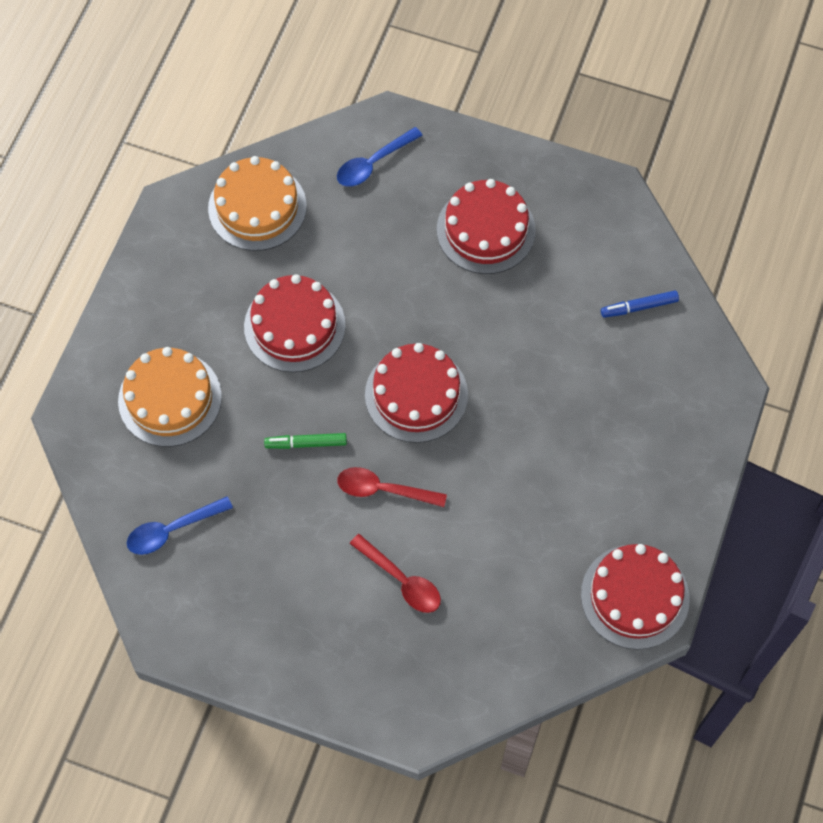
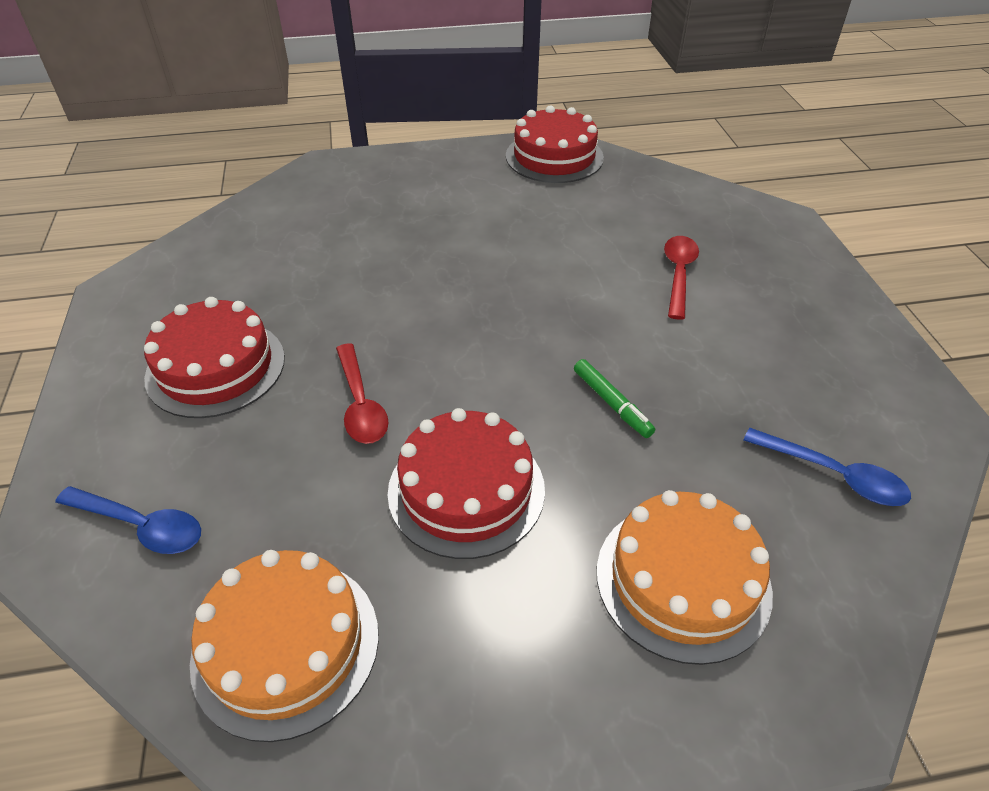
camera: 120 degrees left, 20 degrees down
red spoon [337,467,447,507] -> red spoon moved to [336,343,389,444]
red cake [365,343,468,443] -> none
blue marker [601,290,679,318] -> none

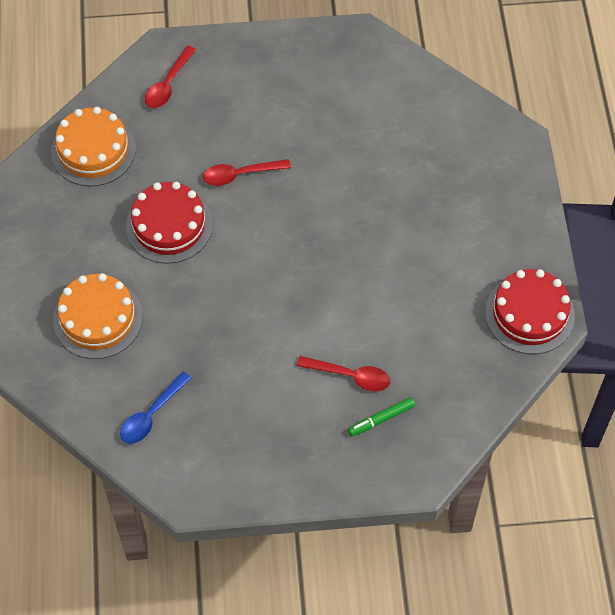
camera: 95 degrees right, 15 degrees up
blue spoon [55,486,201,554] -> red spoon [145,46,196,108]
red cake [144,297,285,418] -> none
green marker [574,359,655,438] -> green marker moved to [348,397,415,437]

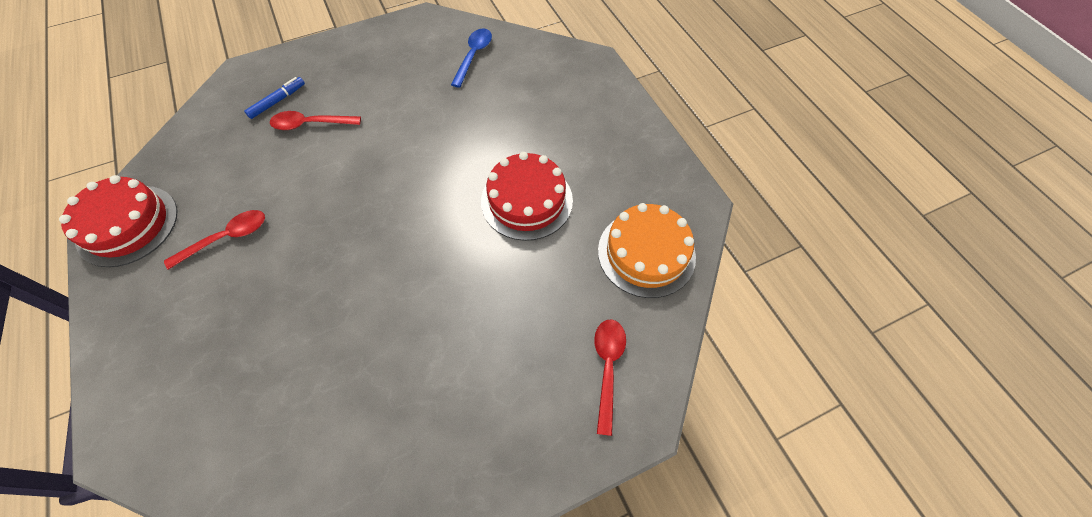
camera: 160 degrees right, 0 degrees up
orange cake [53,273,143,359] -> none
red spoon [203,159,291,186] -> red spoon moved to [164,210,265,270]
green marker [348,397,415,437] -> blue marker [244,77,305,119]

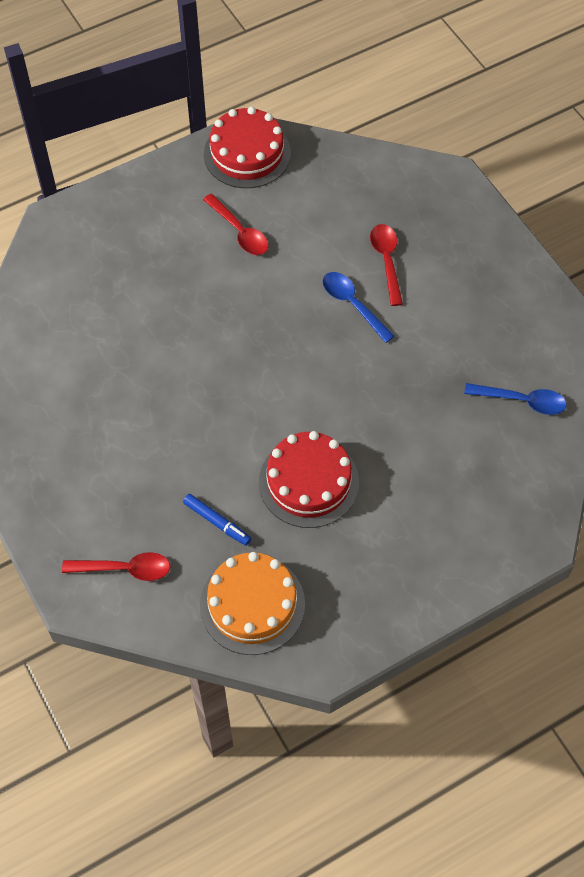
camera: 85 degrees right, 0 degrees up
blue marker [244,77,305,119] -> blue marker moved to [183,494,251,546]
none -> blue spoon [323,272,395,343]

